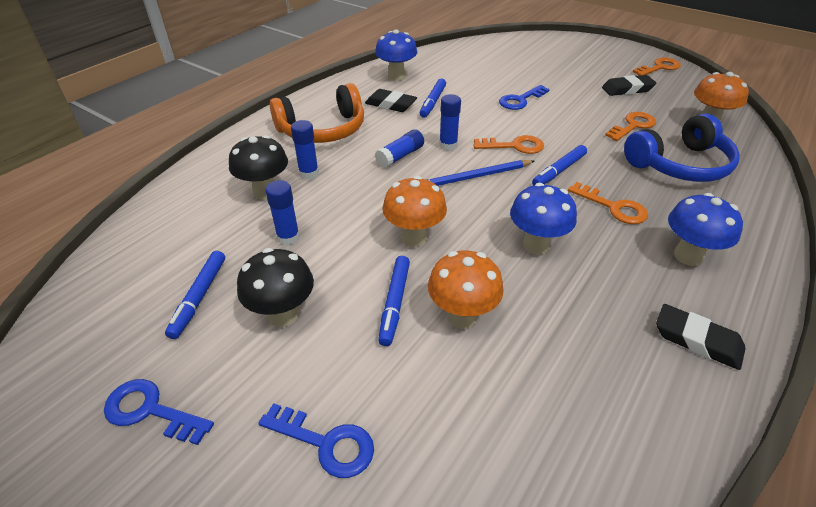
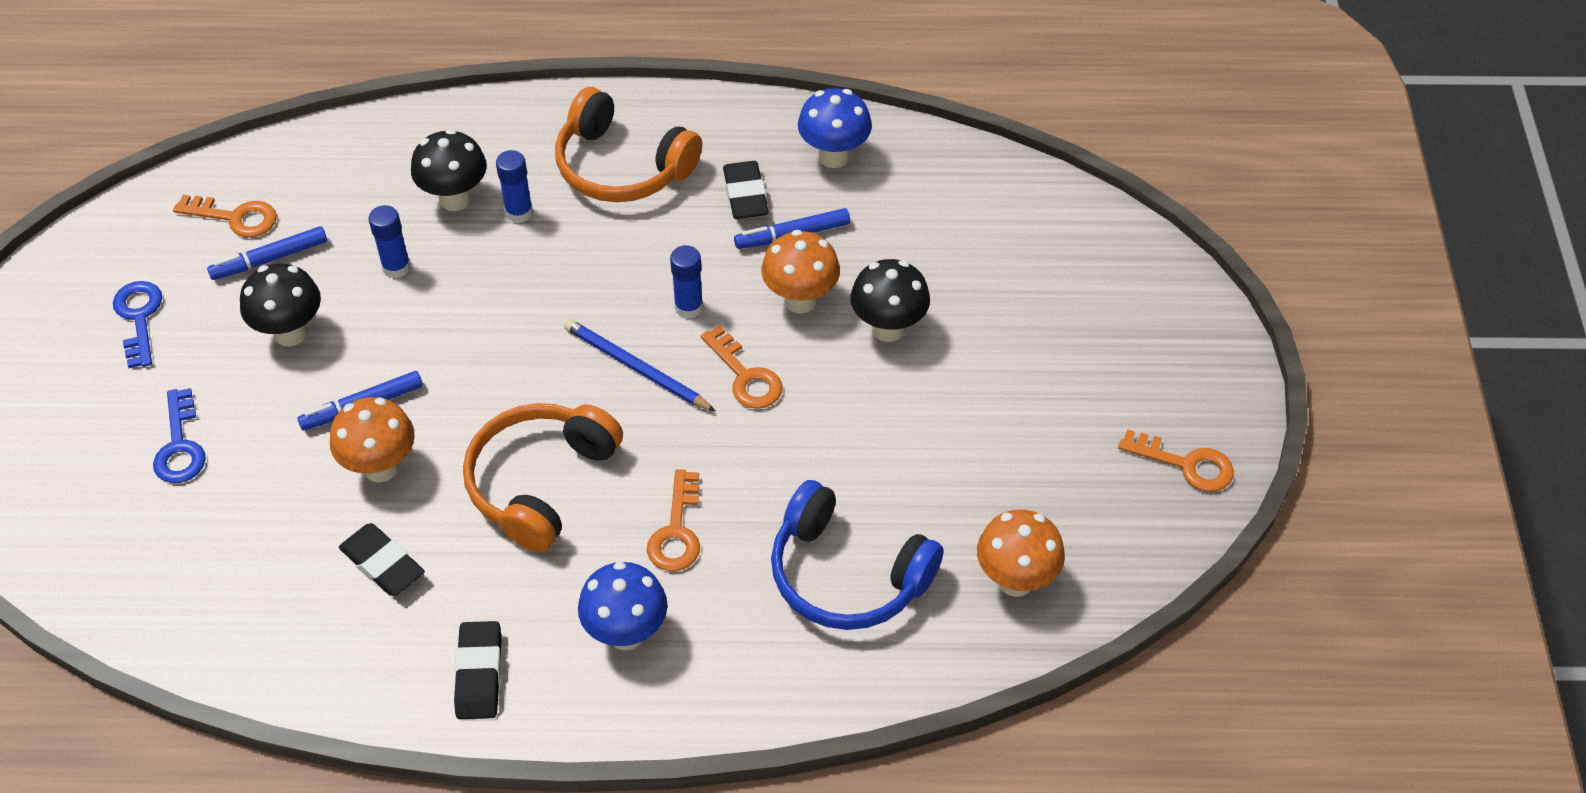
camera: 55 degrees right, 10 degrees up
blue glue stick [375,129,424,168] -> none
orange mushroom [383,176,447,247] -> orange mushroom moved to [761,230,840,314]
blue key [499,85,550,110] -> black mushroom [850,259,930,342]
blue mushroom [510,183,577,255] -> orange headphones [463,403,623,552]
blue marker [532,145,587,186] -> none
black eraser [602,75,656,96] -> black eraser moved to [339,523,425,596]
orange key [605,112,656,141] -> orange key moved to [173,195,277,238]

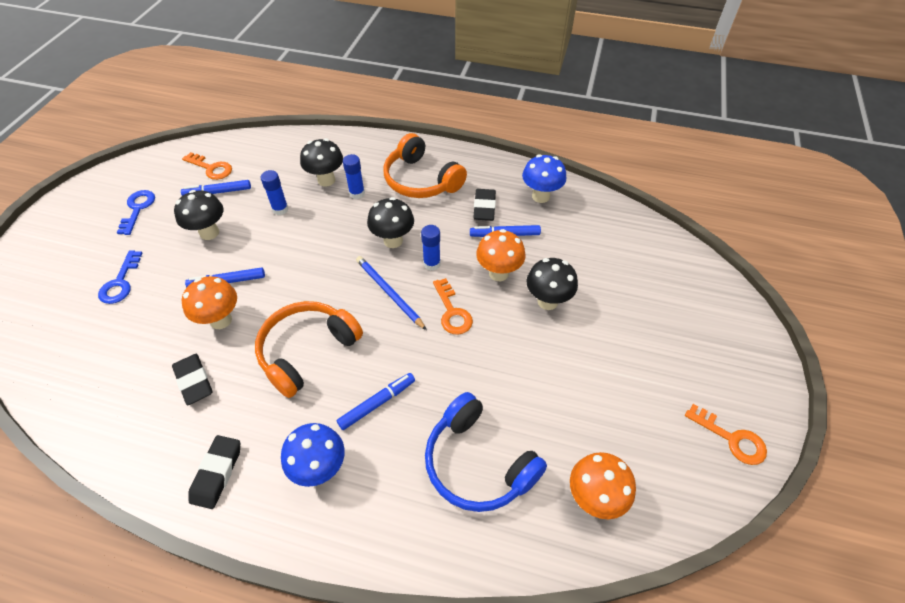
camera: 15 degrees right, 0 degrees up
orange key [647,469,700,571] -> blue marker [337,373,415,430]
none -> black mushroom [367,197,414,248]

